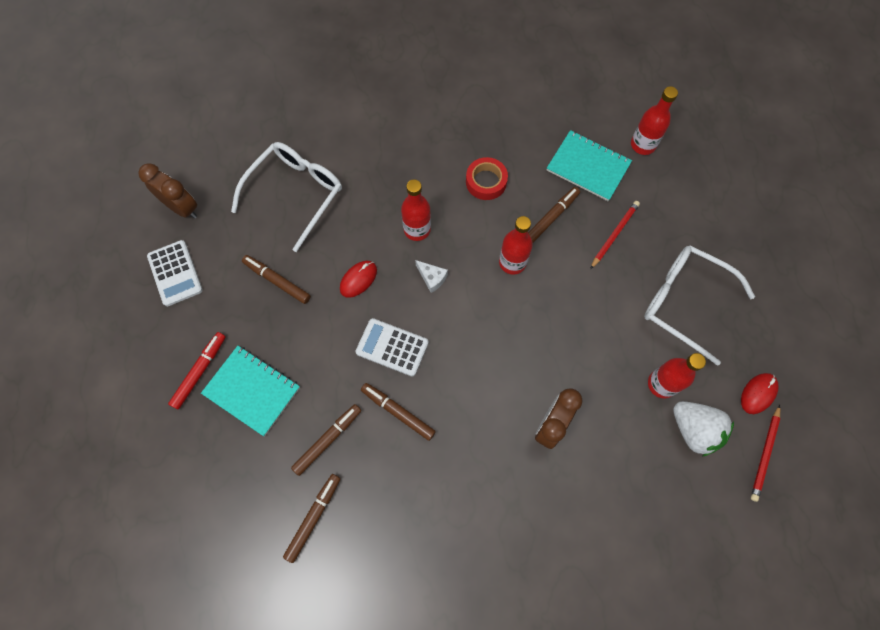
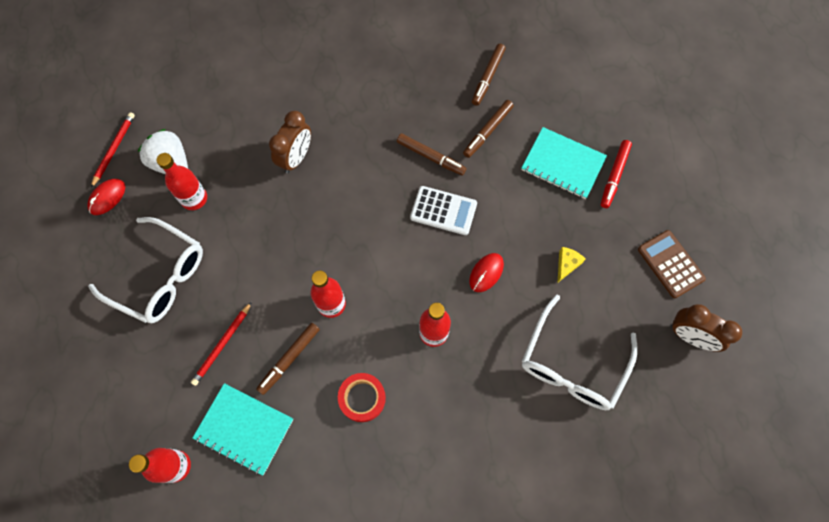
camera: 175 degrees right, 0 degrees up
white calculator [147,240,203,306] -> brown calculator [638,230,706,298]
brown marker [242,255,311,304] -> yellow cheese [558,247,585,282]
white cheese [415,260,448,293] -> none

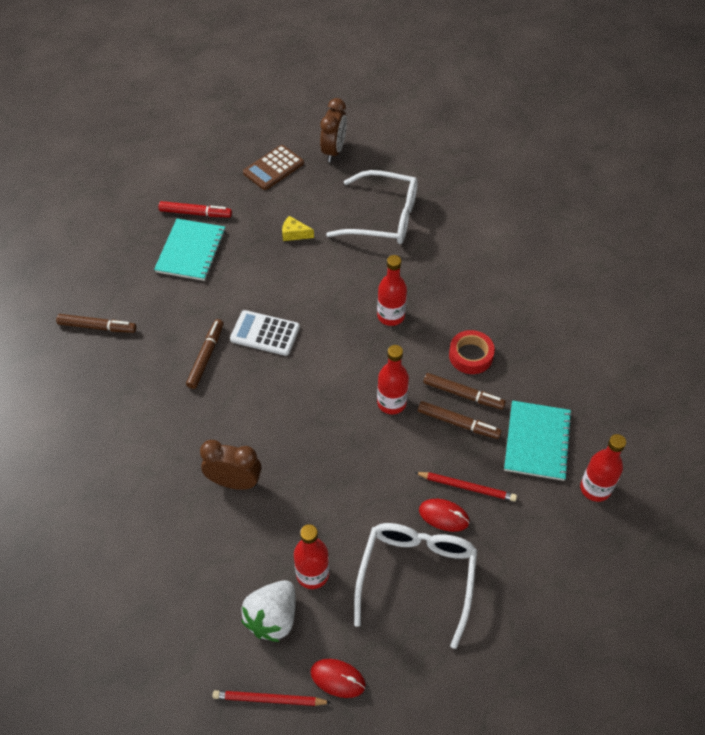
camera: 105 degrees left, 15 degrees down
white calculator [410,186,477,235] -> white calculator turned 75 degrees counterclockwise [230,310,300,356]
brown marker [463,100,514,158] -> brown marker moved to [424,373,506,410]
red mouse [469,253,504,292] -> red mouse moved to [419,499,470,532]

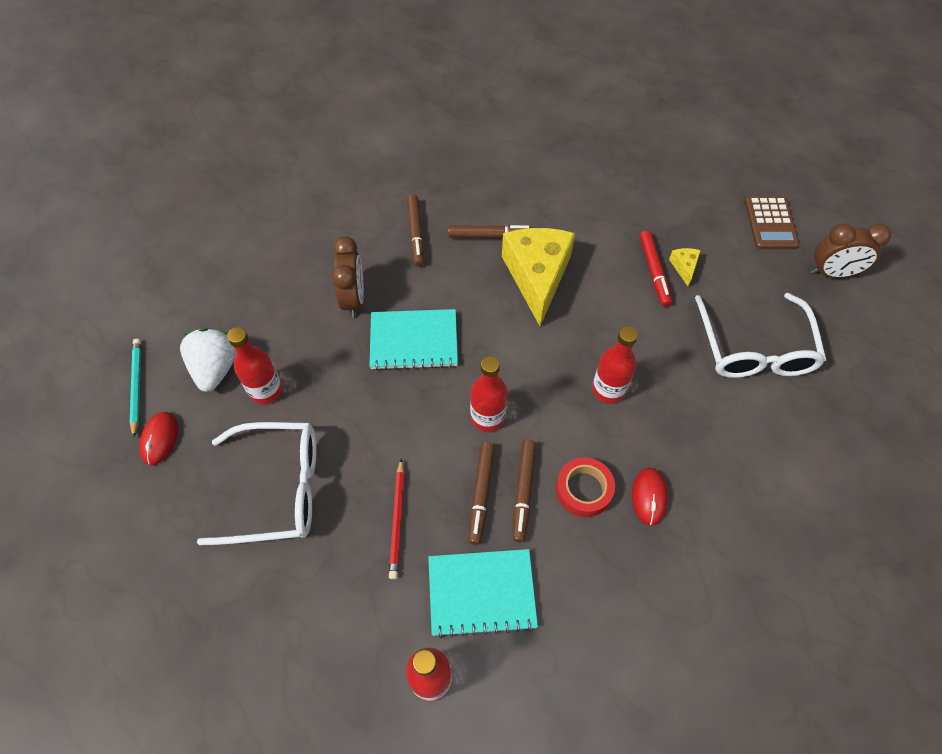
camera: 75 degrees right, 5 degrees up
brown marker [56,314,136,333] -> brown marker moved to [407,195,424,267]
turquoise notebook [154,218,226,281] -> turquoise notebook moved to [369,309,458,370]
red marker [158,201,232,218] -> red marker moved to [639,230,672,306]
red pencil [213,690,332,706] -> turquoise pencil [130,339,141,438]
white calculator [230,310,300,356] -> yellow cheese [502,228,575,326]
white strawberry [241,580,296,642] -> white strawberry turned 75 degrees clockwise [180,328,236,392]
brown calculator [243,145,304,190] -> brown calculator turned 120 degrees counterclockwise [745,196,799,249]
red mouse [419,499,470,532] -> red mouse moved to [632,468,668,526]

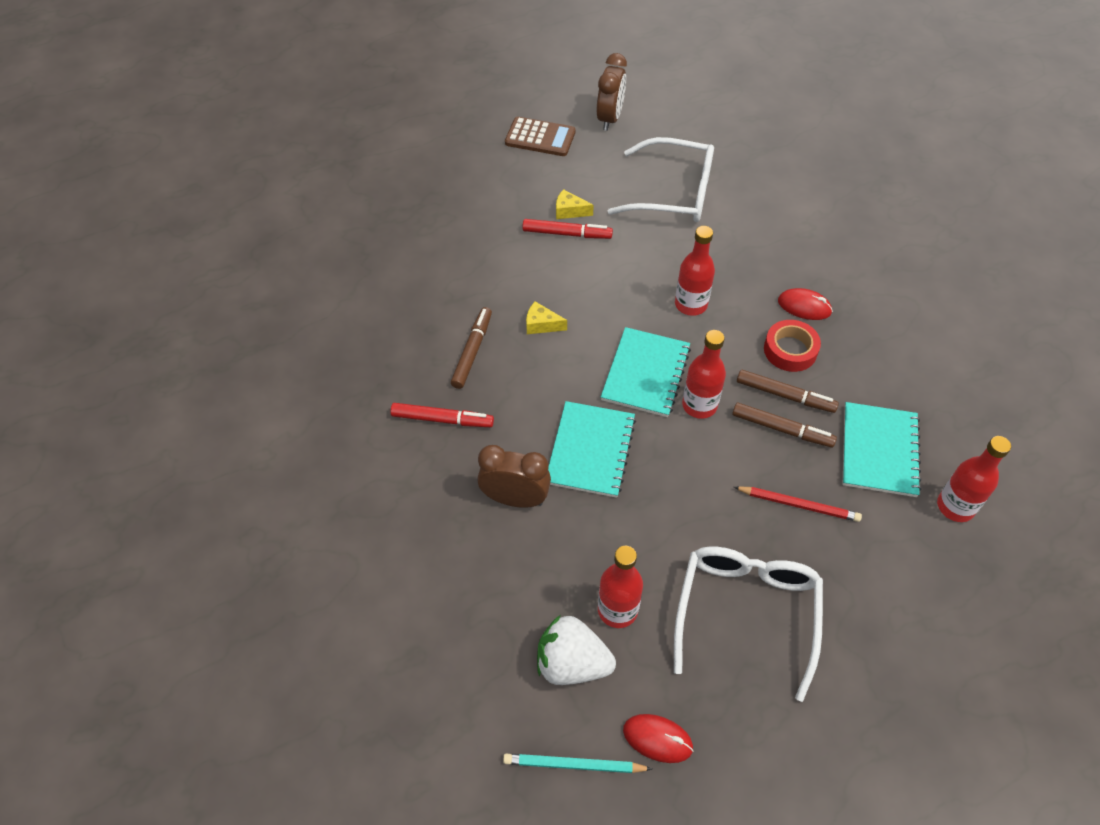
camera: 75 degrees left, 5 degrees down
brown marker [407,195,424,267] -> red marker [390,403,494,427]
yellow cheese [502,228,575,326] -> yellow cheese [526,301,567,334], size x0.40
none -> turquoise notebook [601,327,691,417]

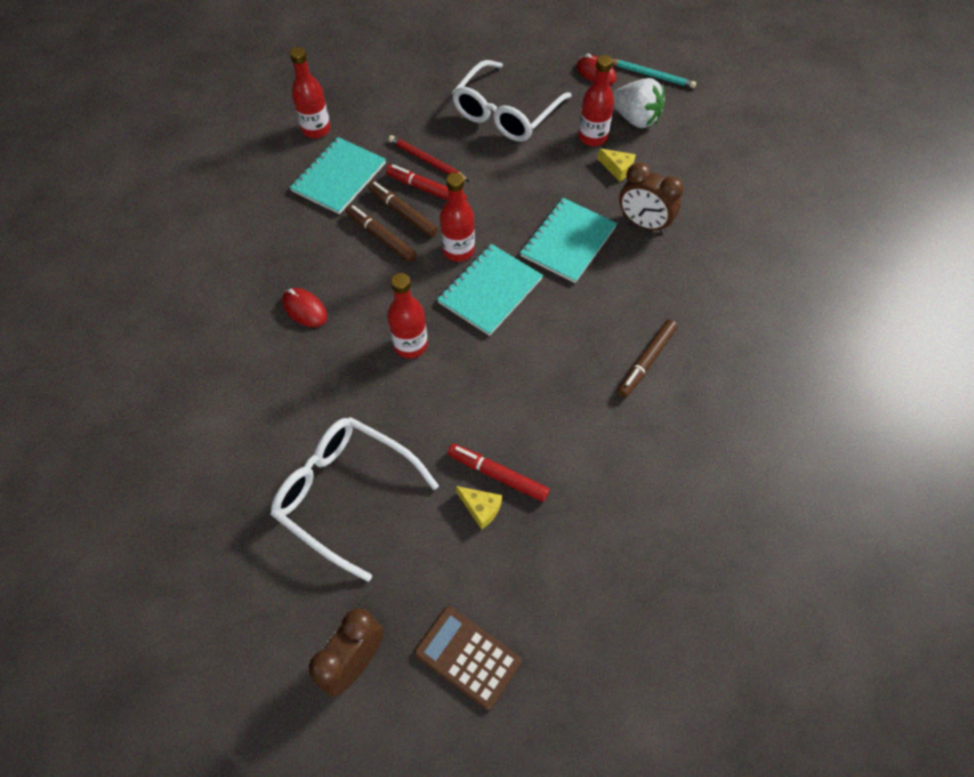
camera: 160 degrees left, 5 degrees up
red marker [390,403,494,427] -> red marker moved to [386,165,467,201]
yellow cheese [526,301,567,334] -> yellow cheese moved to [598,148,636,182]
red tape [764,320,821,372] -> none

